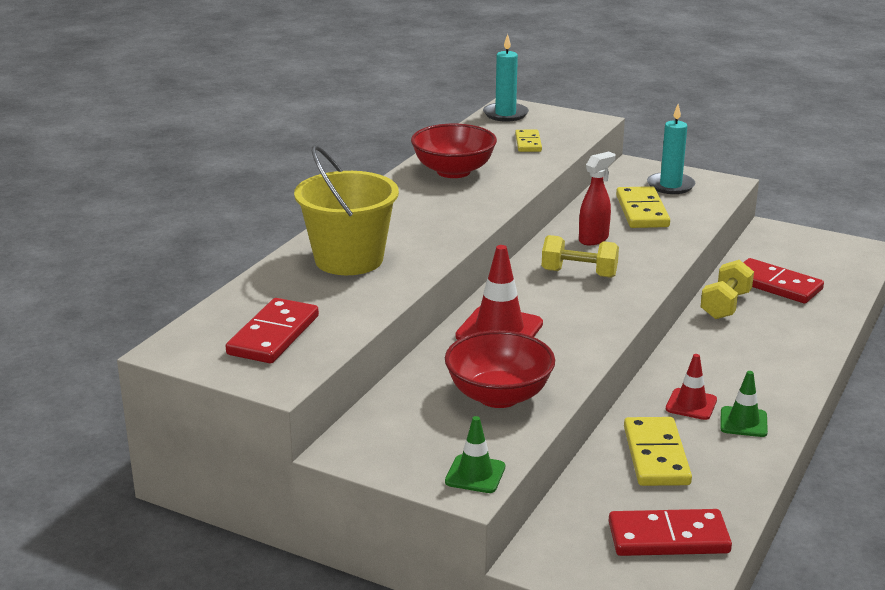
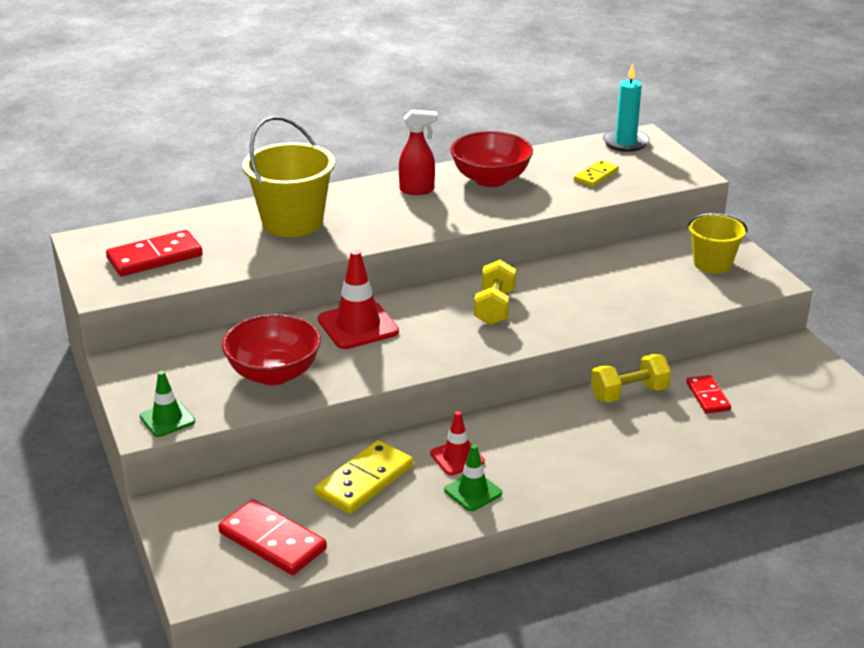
camera: 40 degrees right, 5 degrees up
yellow dumbbell [542,235,619,278] -> yellow dumbbell turned 45 degrees clockwise [474,260,516,325]
red spray bottle [579,152,616,245] -> red spray bottle moved to [399,110,438,195]
yellow domino [616,186,670,228] -> none
turquoise candle [647,104,696,194] -> yellow bucket [687,213,747,274]
red domino [743,258,824,303] -> red domino [686,375,731,414], size x0.61

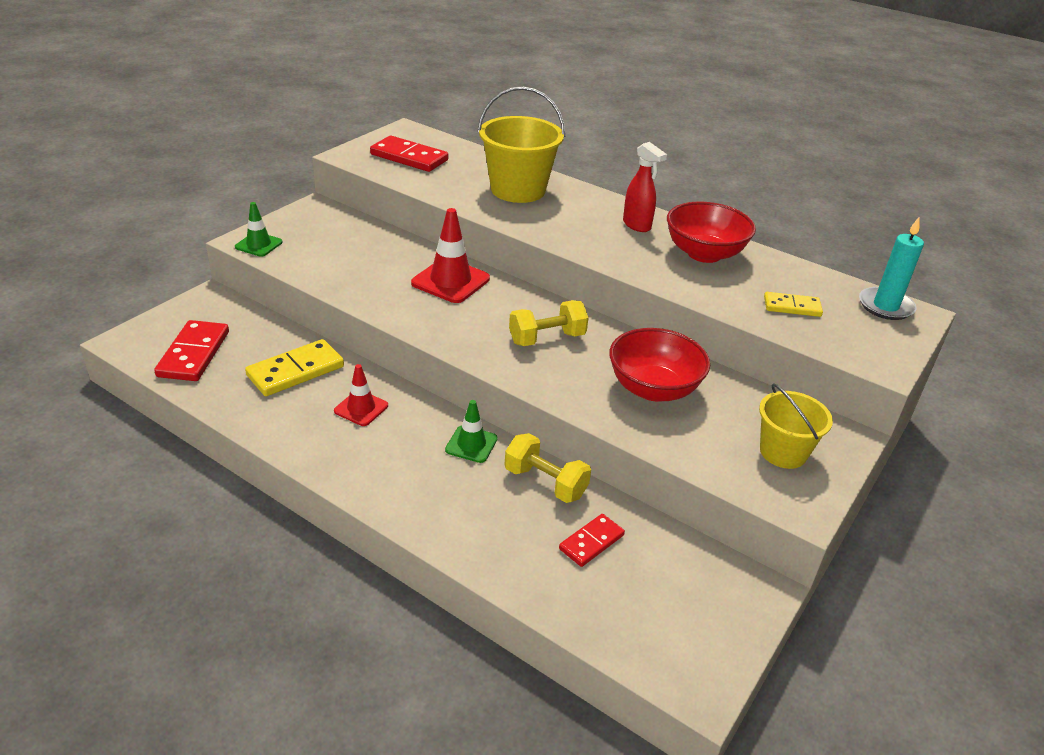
camera: 55 degrees right, 5 degrees up
red bowl [222,314,321,385] -> red bowl moved to [609,328,710,401]
yellow domino [315,440,413,514] -> yellow domino turned 45 degrees counterclockwise [245,339,344,396]
green traffic cone [444,444,502,511] -> green traffic cone moved to [445,400,498,463]

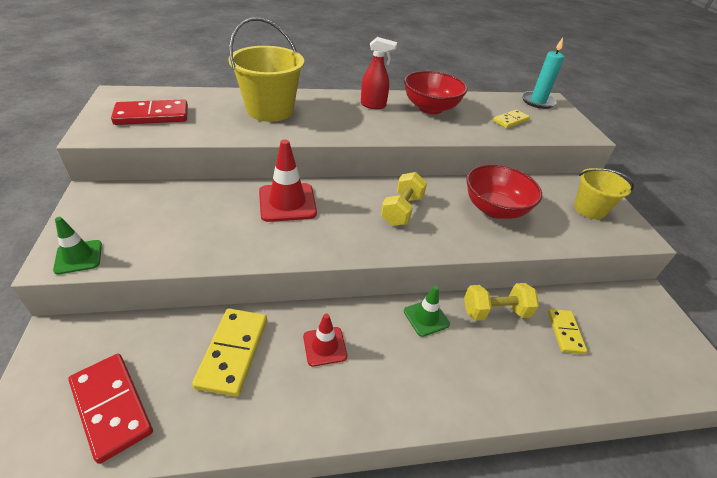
camera: 45 degrees left, 5 degrees up
red domino [559,514,625,567] -> yellow domino [548,309,587,354]

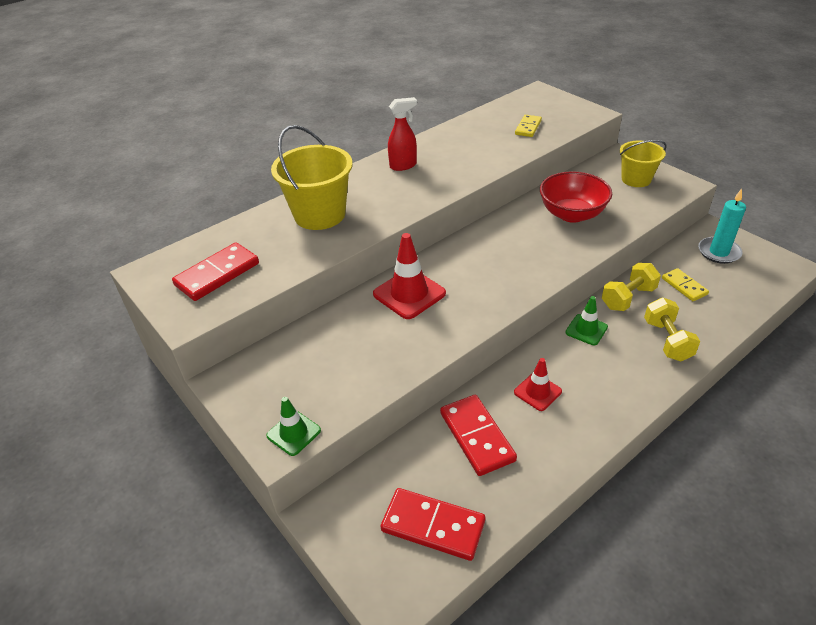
camera: 25 degrees left, 0 degrees up
yellow domino [192,308,267,397] -> red domino [440,395,517,476]
yellow dumbbell [381,172,427,226] -> yellow dumbbell moved to [644,297,700,361]
red bowl [404,71,468,114] -> none
turquoise candle [522,38,565,109] -> turquoise candle moved to [698,189,746,264]

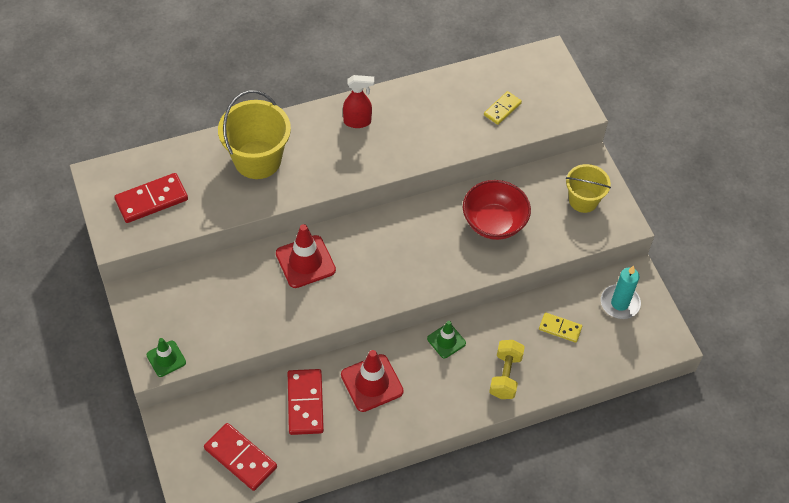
camera: 15 degrees right, 15 degrees up
red traffic cone [514,358,562,411] -> red traffic cone [341,350,404,412], size x1.65
yellow dumbbell [602,263,661,311] -> none
yellow domino [662,268,709,301] -> yellow domino turned 60 degrees counterclockwise [539,312,582,343]

